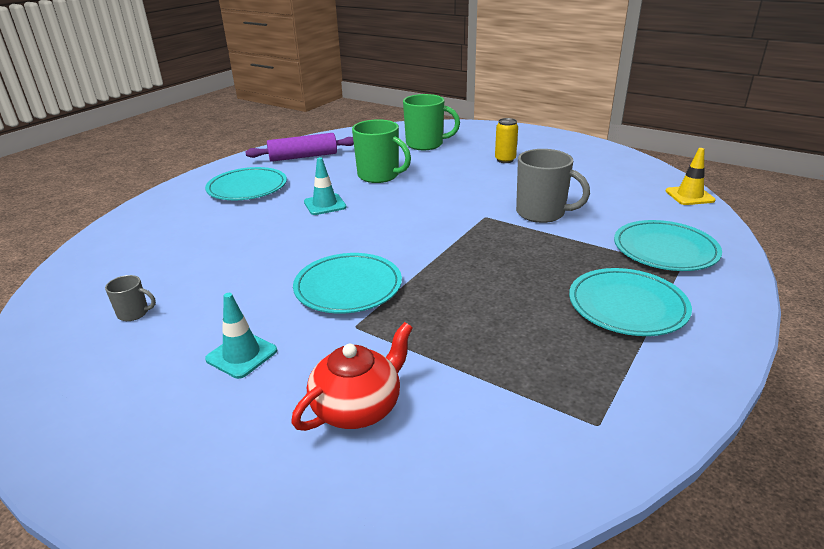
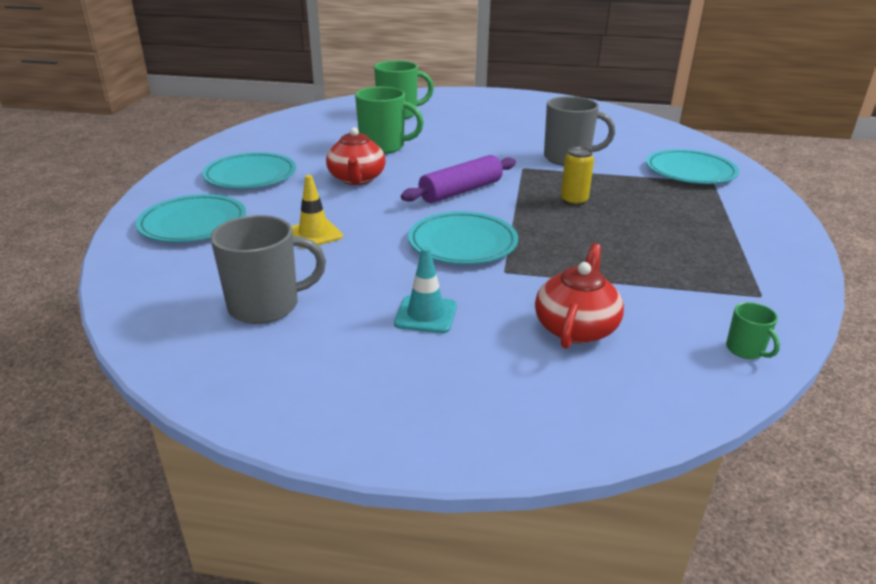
camera: 25 degrees left, 0 degrees up
grey mug [105,275,156,321] -> grey mug [210,215,326,324], size x2.06
purple rolling pin [245,133,354,162] -> purple rolling pin moved to [401,155,516,203]
turquoise traffic cone [304,157,347,215] -> red teapot [326,127,386,185]
yellow can [495,118,518,163] -> yellow can moved to [561,147,594,206]
turquoise plate [569,268,692,336] -> turquoise plate moved to [136,194,246,242]
yellow traffic cone [665,148,716,205] -> yellow traffic cone moved to [291,175,343,248]
none -> green mug [726,302,780,359]

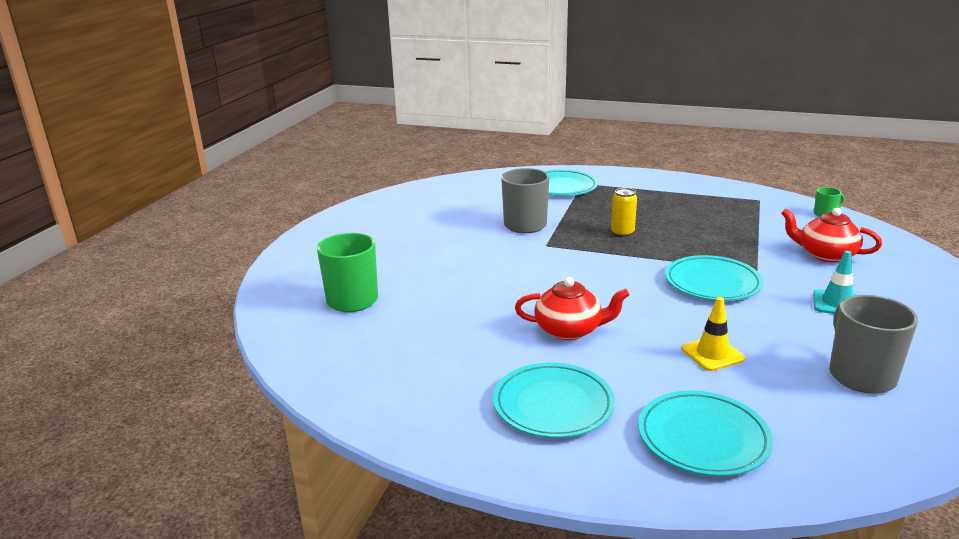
camera: 80 degrees left, 5 degrees down
green mug [355,87,424,154] -> none
purple rolling pin [401,155,516,203] -> none

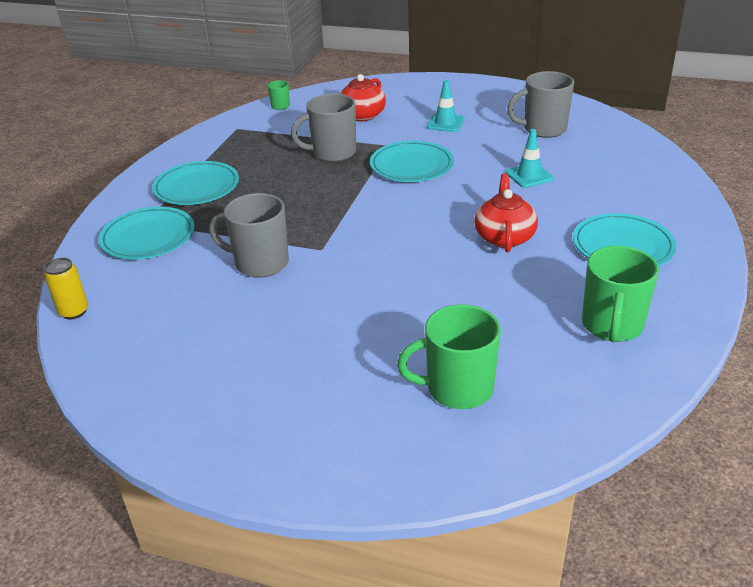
camera: 90 degrees left, 10 degrees up
yellow can [611,188,637,237] -> yellow can moved to [44,258,88,320]
turquoise plate [638,391,773,476] -> turquoise plate moved to [152,161,239,205]
yellow traffic cone [682,297,745,371] -> turquoise traffic cone [506,129,554,188]
none -> grey mug [291,94,356,162]
none -> green mug [582,246,659,342]

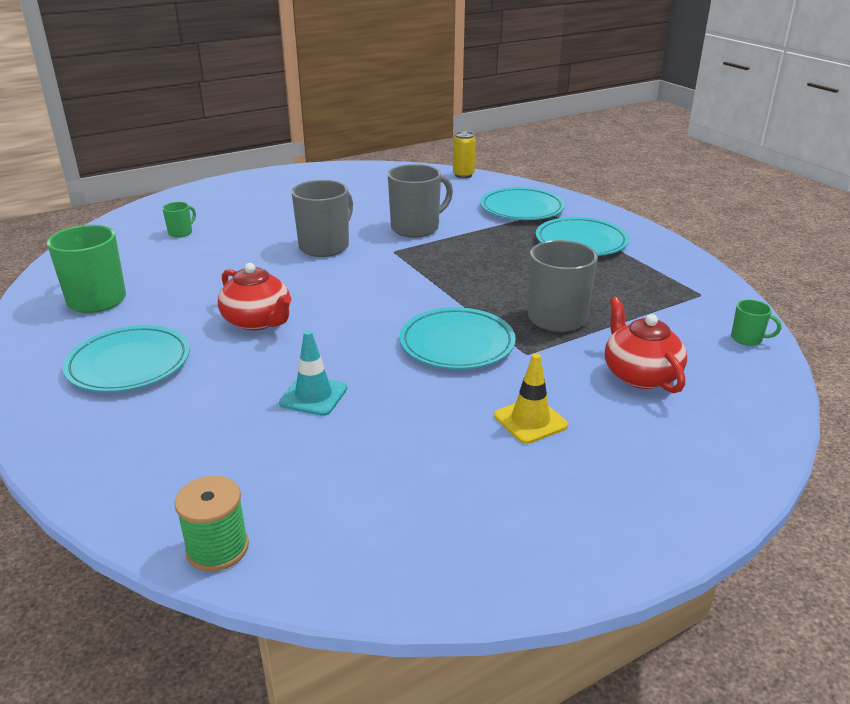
camera: 130 degrees right, 5 degrees down
green mug [397,304,501,409] -> green mug [162,202,196,238], size x0.49
turquoise traffic cone [426,80,465,132] -> yellow traffic cone [494,353,568,444]
grey mug [507,71,574,138] -> grey mug moved to [291,180,353,257]
none -> green spool [174,476,249,572]

